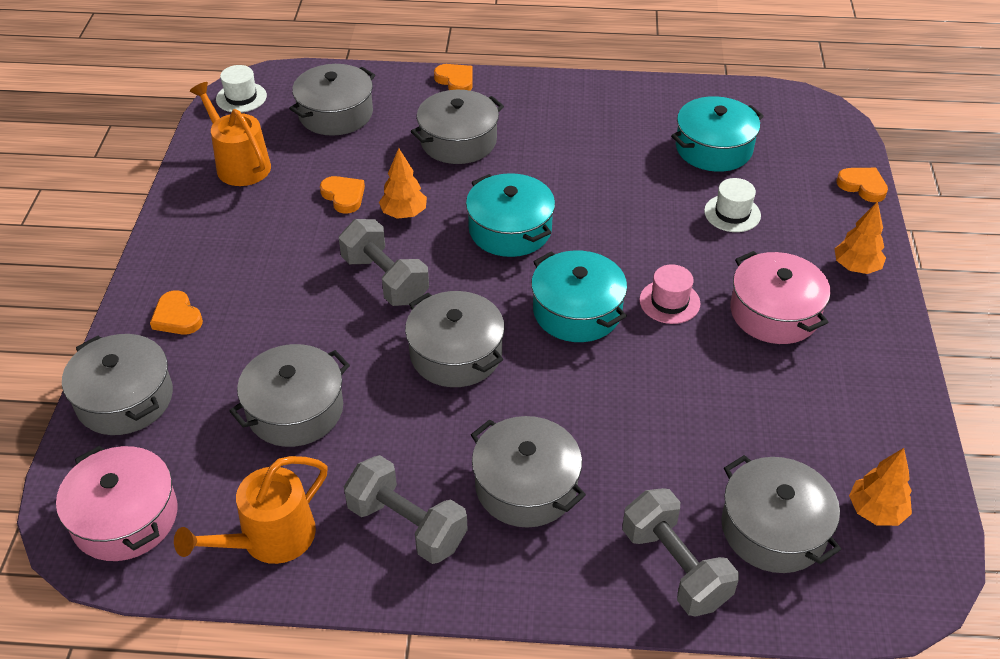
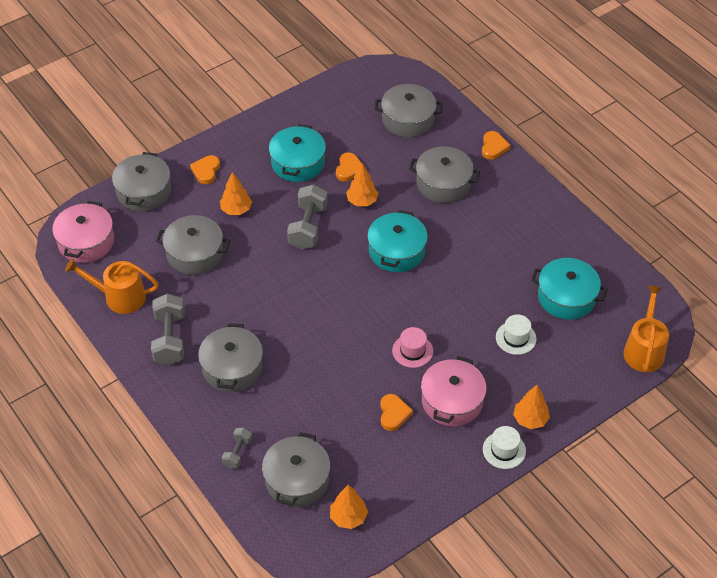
camera: 50 degrees right, 5 degrees up
orange watering can [190,82,271,186] -> orange watering can moved to [623,285,669,372]
white hat [216,65,267,113] -> white hat moved to [483,426,526,469]
grey pot [405,291,505,387] -> none
turquoise pot [531,250,627,342] -> turquoise pot moved to [269,124,326,182]
grey dumbbell [622,488,739,617] -> grey dumbbell [222,427,253,469], size x0.55
orange heart [836,168,888,202] -> orange heart moved to [380,394,413,431]
none -> orange tree [220,172,252,215]

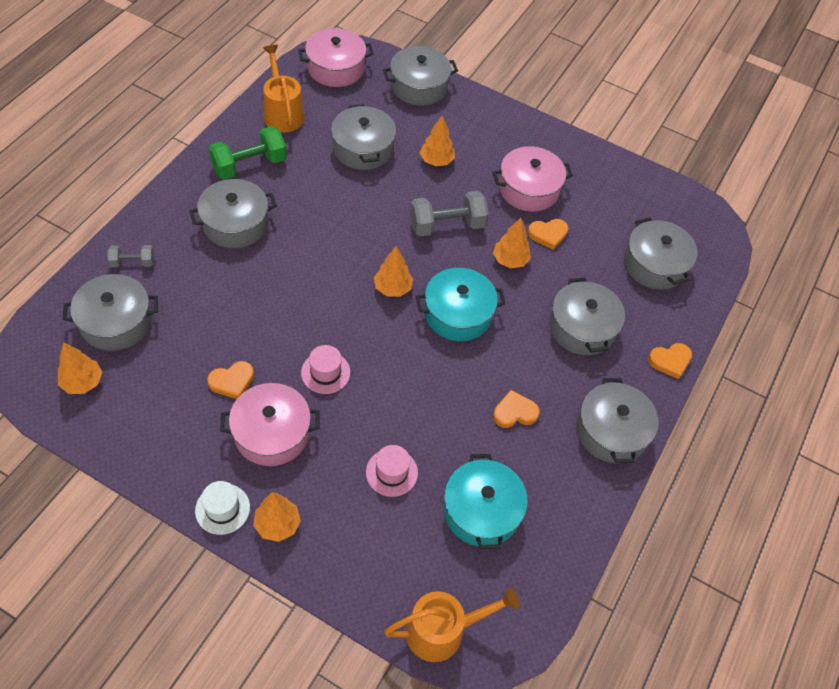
camera: 60 degrees right, 5 degrees up
grey dumbbell [151,294,185,365] -> green dumbbell [208,126,287,180]
orange heart [190,155,220,184] -> orange heart moved to [493,390,540,428]
turquoise pot [269,124,326,182] -> pink pot [492,146,573,212]
white hat [496,314,537,355] -> pink hat [366,445,418,497]
none -> orange tree [374,246,413,297]
none -> grey pot [577,378,659,463]

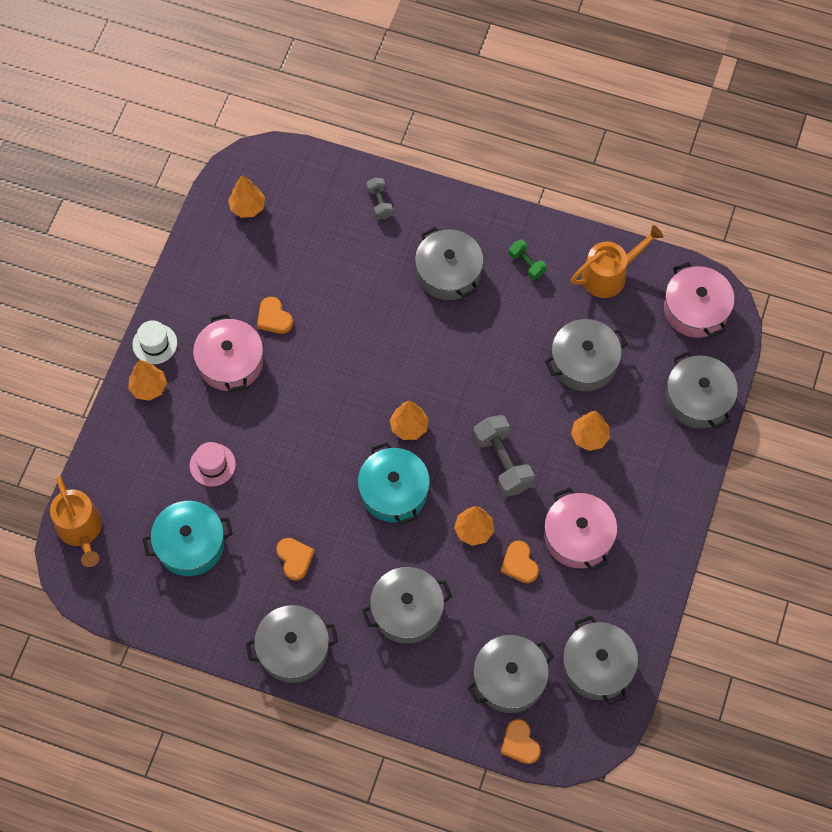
camera: 85 degrees right, 10 degrees up
grey pot [63,274,158,351] -> grey pot moved to [563,615,638,705]
green dumbbell [208,126,287,180] -> green dumbbell [509,240,546,280], size x0.55
pink hat [301,345,350,394] -> none
orange heart [648,343,692,379] -> orange heart moved to [501,719,541,764]

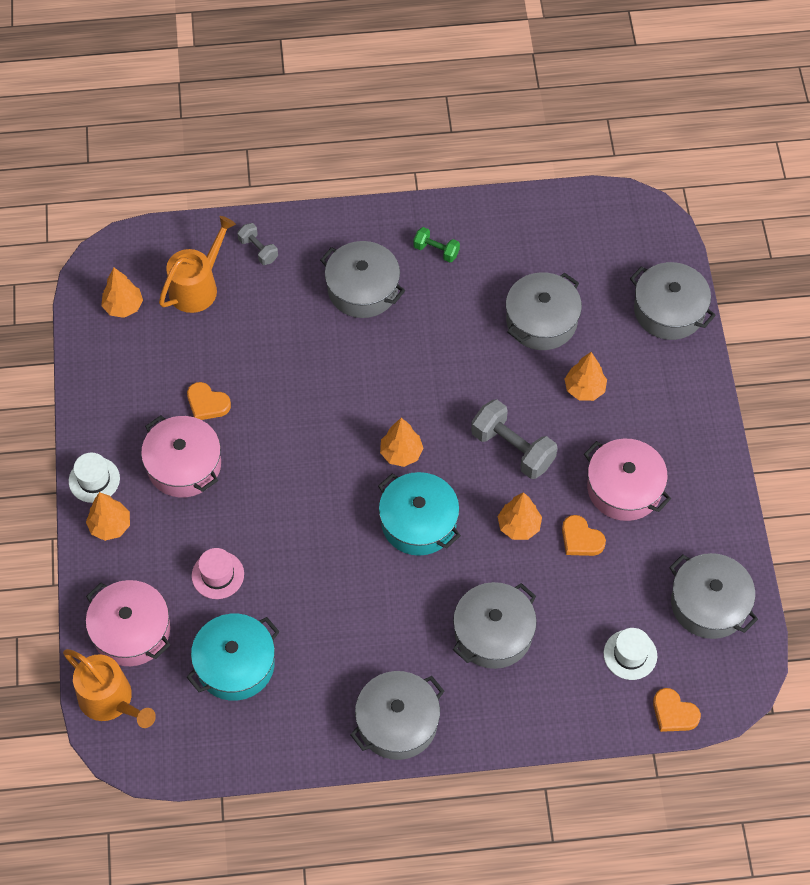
camera: 25 degrees left, 5 degrees down
orange heart [276,538,315,581] -> none
grey pot [468,635,554,713] -> white hat [604,628,657,680]
orange watering can [571,225,664,298] -> orange watering can moved to [159,216,236,313]
pink pot [664,262,735,338] -> pink pot moved to [86,580,170,666]

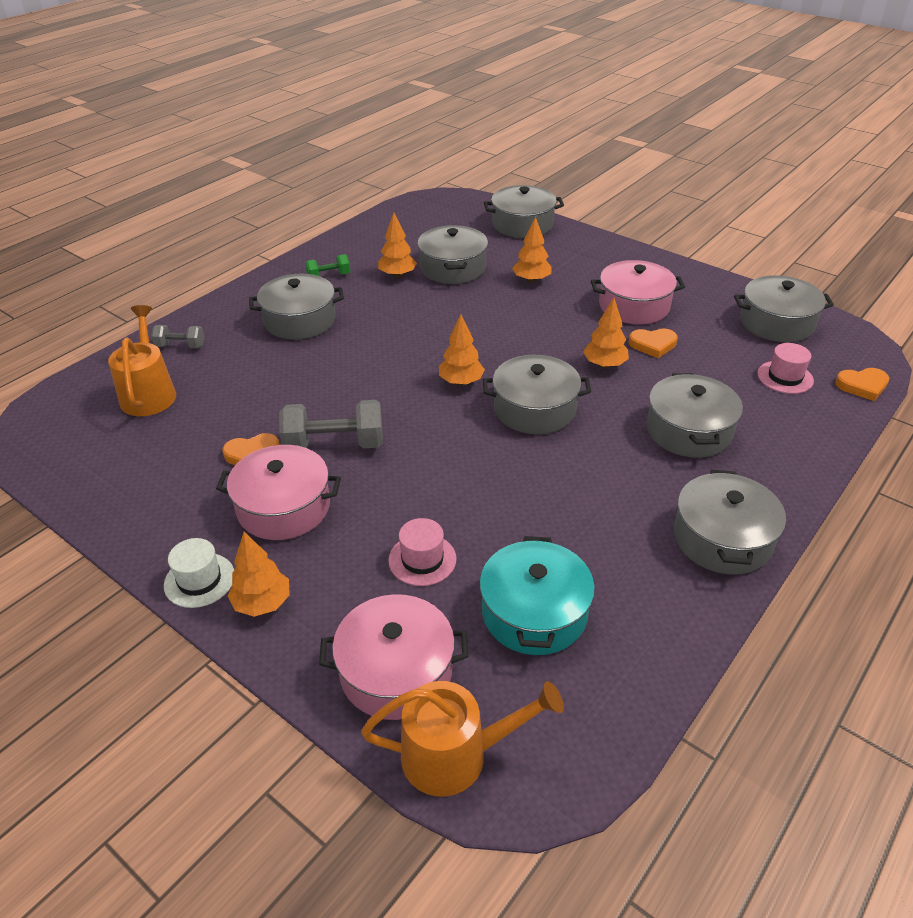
camera: 45 degrees left, 20 degrees down
orange tree [101,267,143,318] -> orange tree moved to [378,213,417,278]
turquoise pot [378,472,461,556] -> grey pot [483,355,591,434]
grey dumbbell [471,399,557,479] -> grey dumbbell moved to [279,400,383,448]
white hat [604,628,657,680] -> pink hat [757,343,814,394]

